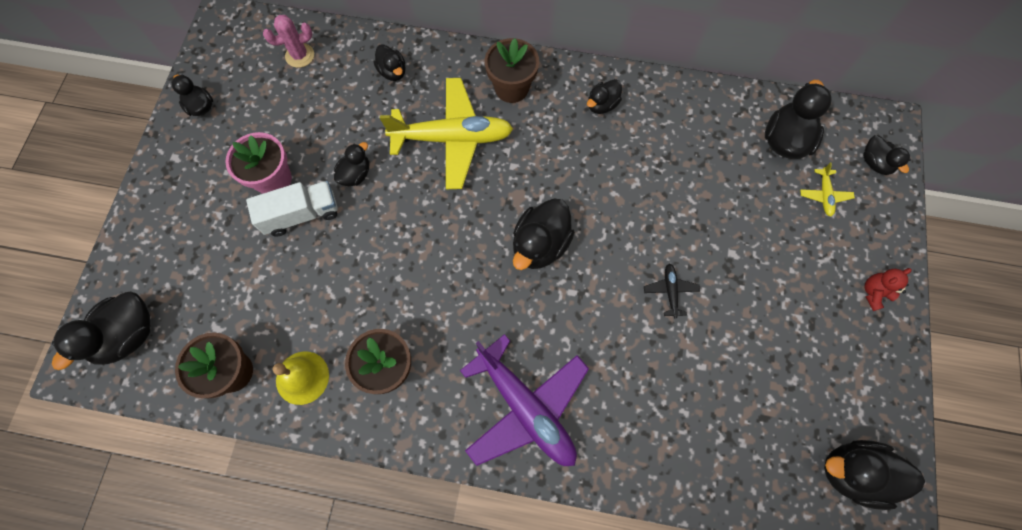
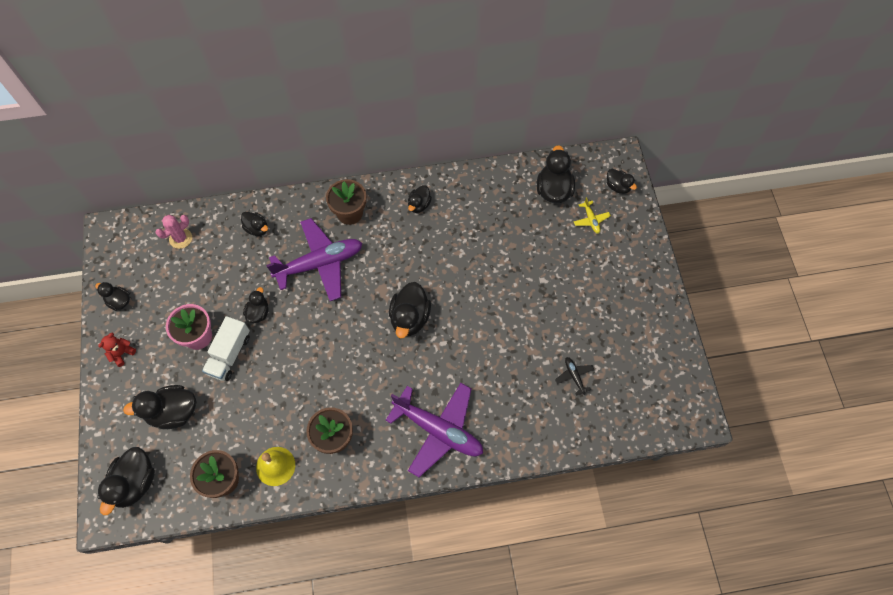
camera: 20 degrees left, 5 degrees down
white truck [246,181,338,237] -> white truck turned 150 degrees clockwise [202,316,250,381]
yellow plane [380,78,513,189] -> purple plane [266,218,362,301]
black plane [644,264,700,318] -> black plane moved to [555,357,595,396]
black duck [824,440,925,510] -> black duck moved to [123,385,196,429]
red teddy bear [864,268,912,311] -> red teddy bear moved to [98,332,136,367]

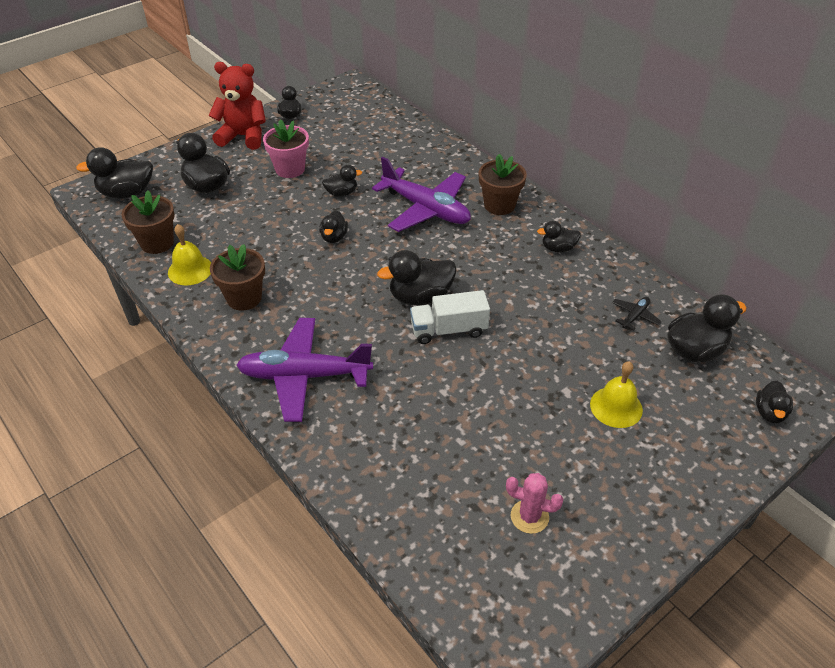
camera: 60 degrees right, 20 degrees down
red teddy bear [98,332,136,367] -> red teddy bear [209,62,266,150], size x2.08
pink cactus [155,215,192,249] -> pink cactus moved to [506,473,563,534]
white truck [202,316,250,381] -> white truck moved to [410,290,490,344]
black duck [241,212,268,236] -> black duck moved to [319,210,348,243]
purple plane [386,383,483,477] -> purple plane turned 90 degrees clockwise [236,318,373,422]
black plane [555,357,595,396] -> black plane moved to [612,297,662,330]
yellow plane [574,197,611,234] -> none
none -> yellow bell [590,361,643,428]

